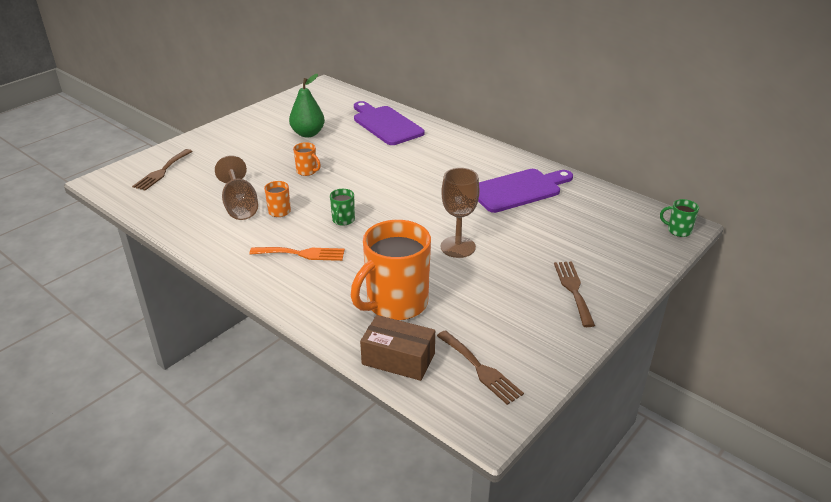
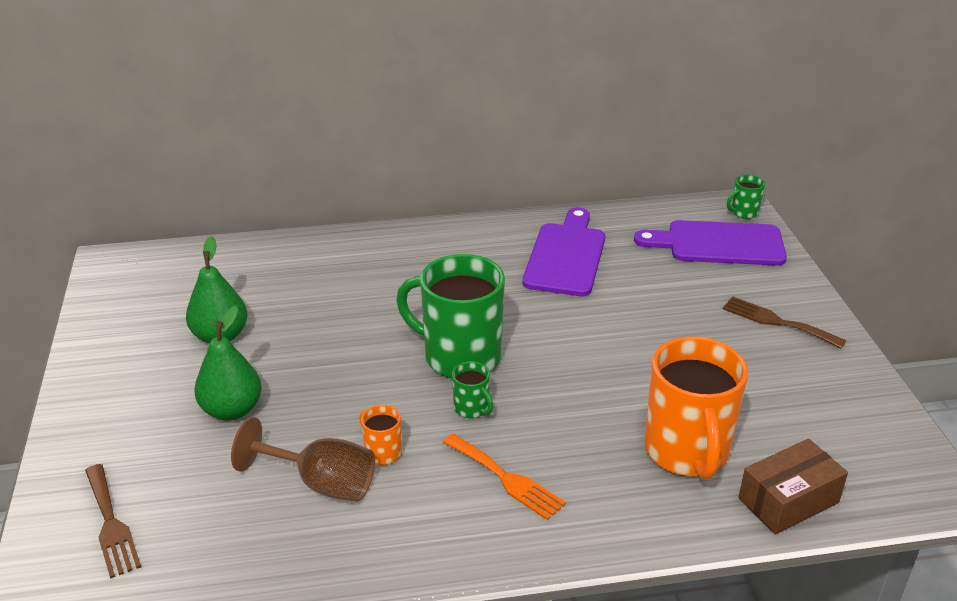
camera: 50 degrees left, 0 degrees up
orange fork [250,247,345,261] -> orange fork turned 90 degrees clockwise [443,434,566,520]
orange mug [293,142,321,176] -> none
purple cutting board [354,101,425,145] -> purple cutting board moved to [634,220,787,266]
brown fork [437,330,524,405] -> none
brown goblet [441,168,480,258] -> none
none -> green pear [194,306,262,421]
none -> green mug [396,254,505,378]

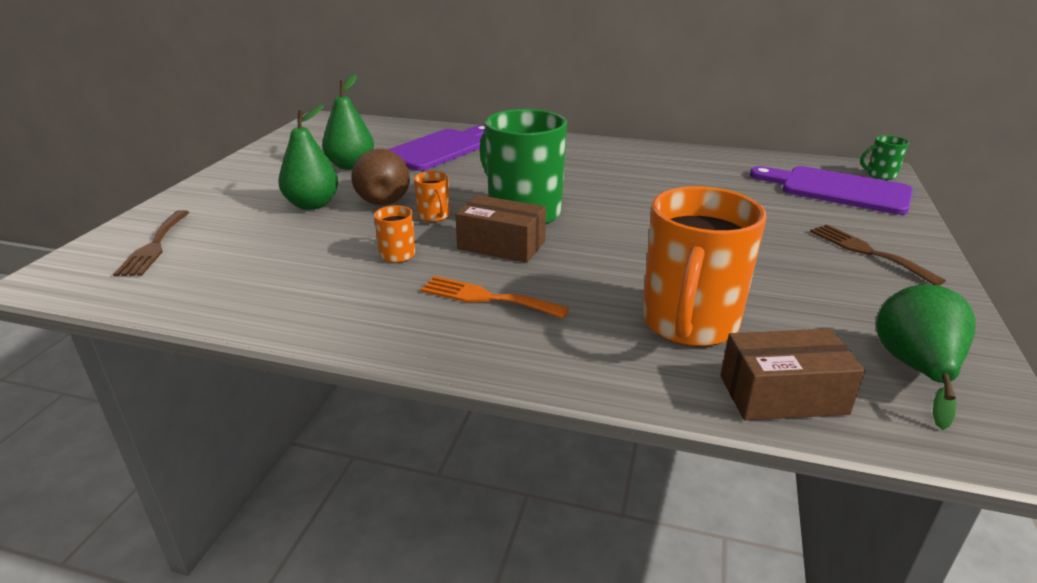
camera: 25 degrees right, 5 degrees down
brown goblet [231,417,375,502] -> none
orange fork [443,434,566,520] -> orange fork turned 135 degrees clockwise [420,276,569,319]
green mug [452,361,493,418] -> brown box [455,195,546,263]
purple cutting board [522,208,605,296] -> purple cutting board moved to [387,125,485,171]
none -> brown pear [351,149,410,205]
none -> orange mug [414,171,450,222]
none -> green pear [876,284,976,430]

